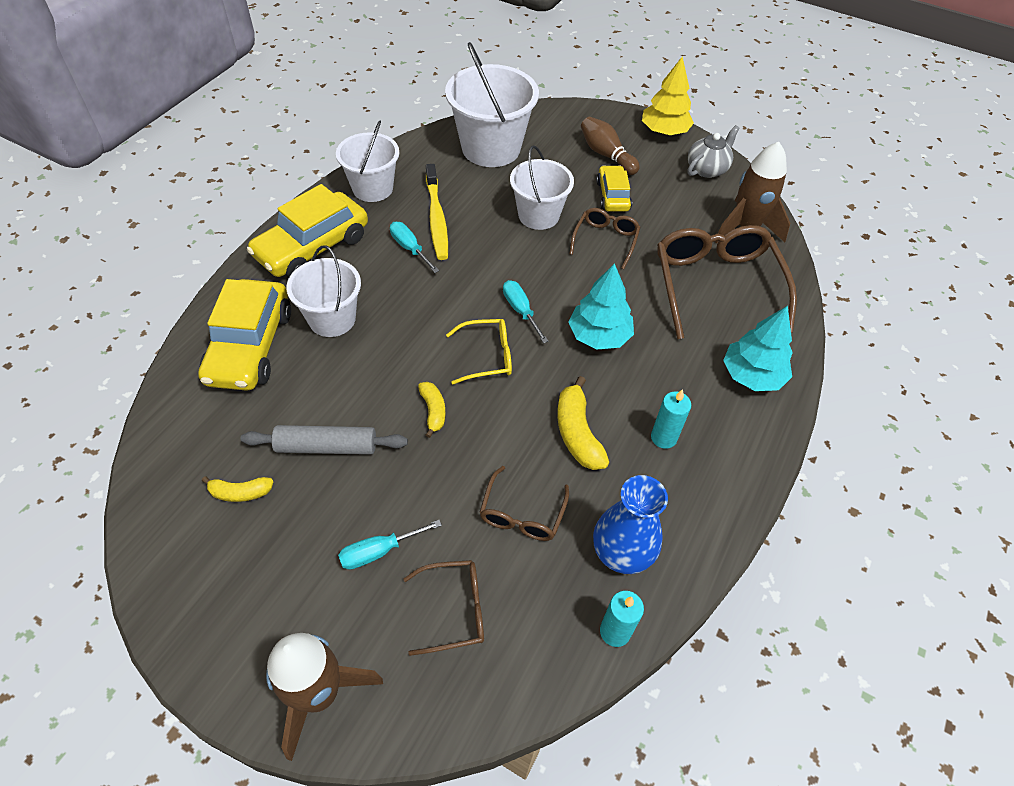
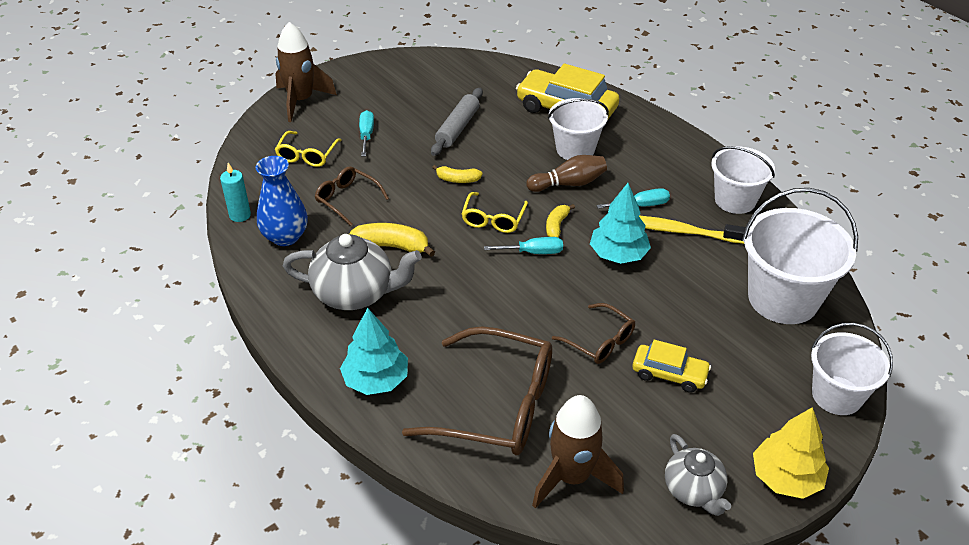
camera: 115 degrees right, 10 degrees down
yellow banana [202,476,273,502] -> yellow banana moved to [546,204,575,238]
yellow car [247,184,368,278] -> none
brown glasses [403,560,484,656] -> yellow glasses [275,131,342,167]
white bucket [510,146,574,230] -> white bucket moved to [811,323,893,415]
turquoise tree [568,263,634,349] -> turquoise tree moved to [590,183,651,264]
brown bowling pin [581,117,640,175] -> brown bowling pin moved to [526,155,607,192]
turquoise candle [651,389,691,449] -> grey teapot [283,234,422,310]

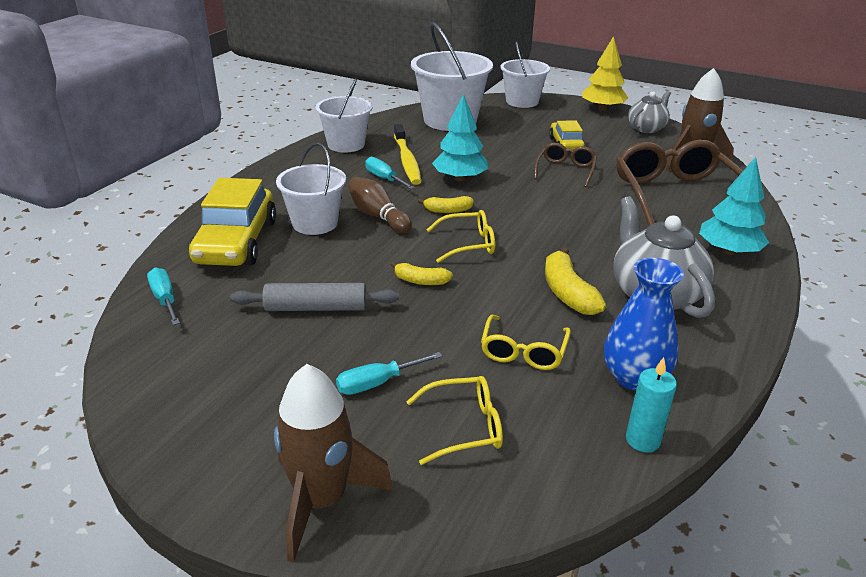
camera: 115 degrees left, 10 degrees down
brown glasses [315,167,389,226] -> yellow glasses [481,315,571,370]
yellow banana [432,165,482,183] -> yellow banana turned 120 degrees clockwise [390,261,453,285]
turquoise screwdriver [484,237,563,254] -> turquoise screwdriver moved to [147,268,180,325]

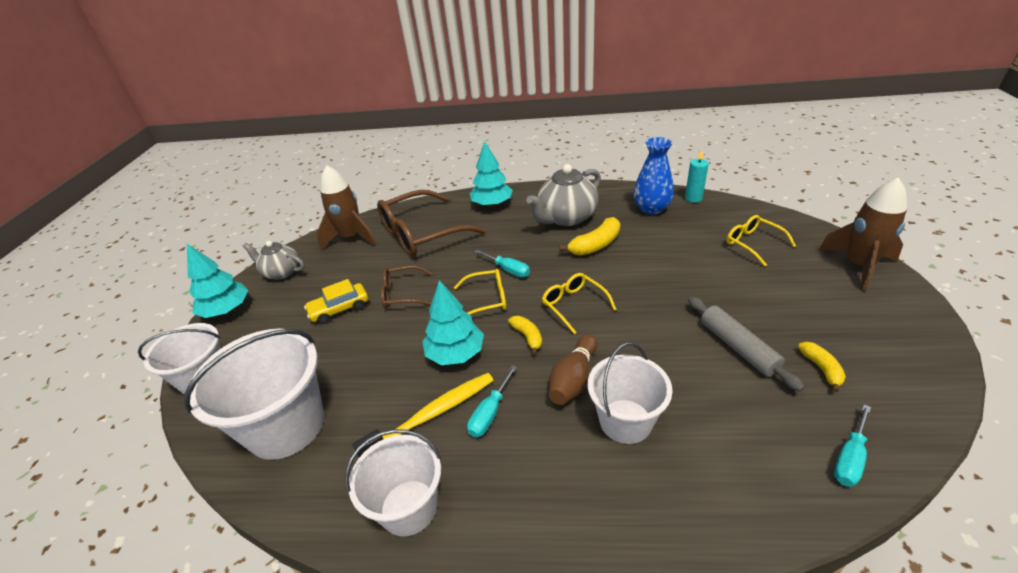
camera: 110 degrees left, 5 degrees up
yellow car [189,178,276,266] -> none
turquoise screwdriver [336,352,442,395] -> turquoise screwdriver moved to [475,249,530,277]
yellow banana [390,261,453,285] -> yellow banana moved to [798,342,846,392]
yellow glasses [481,315,571,370] -> yellow glasses moved to [454,269,506,315]
yellow tree [582,36,628,111] -> turquoise tree [187,244,248,318]

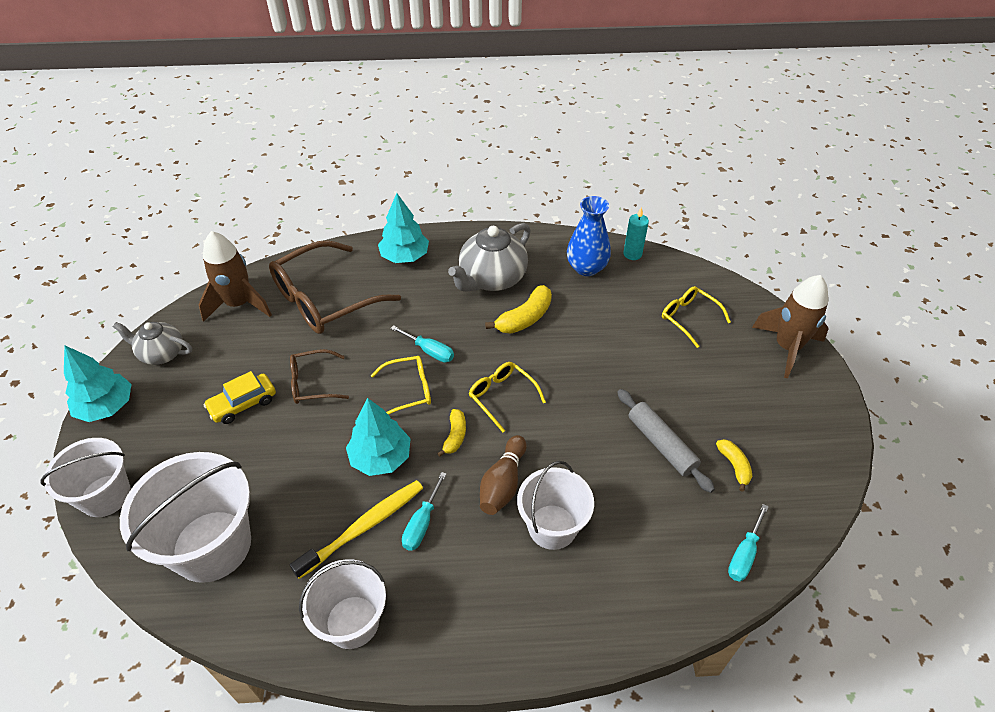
camera: 10 degrees left, 10 degrees up
yellow banana [508,316,542,355] -> yellow banana turned 45 degrees clockwise [437,409,466,457]

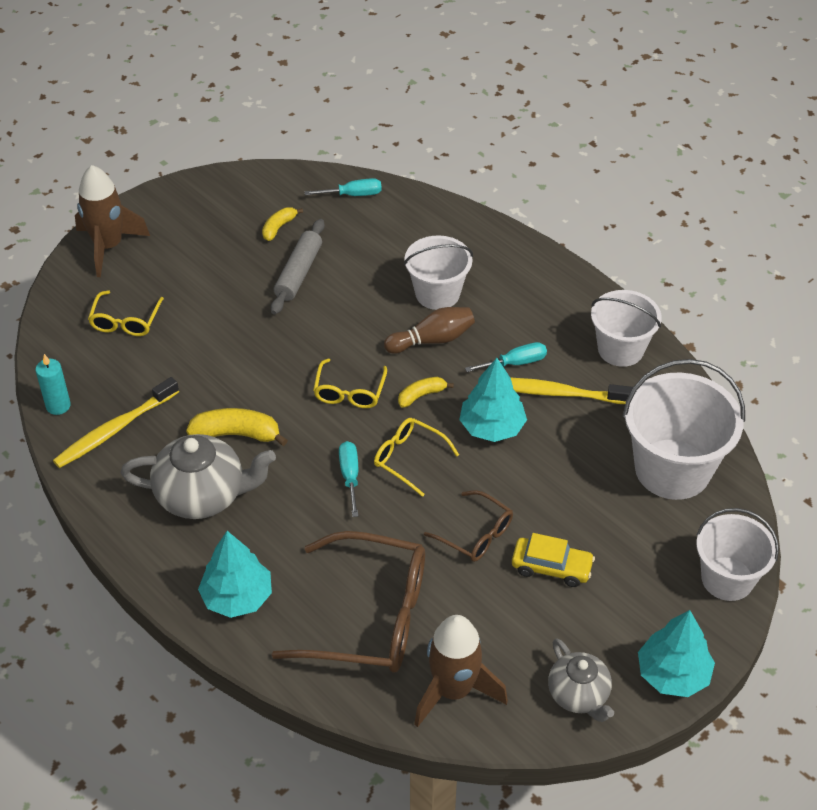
camera: 130 degrees left, 0 degrees up
blue vase [567,196,611,276] -> yellow toothbrush [53,377,179,468]

